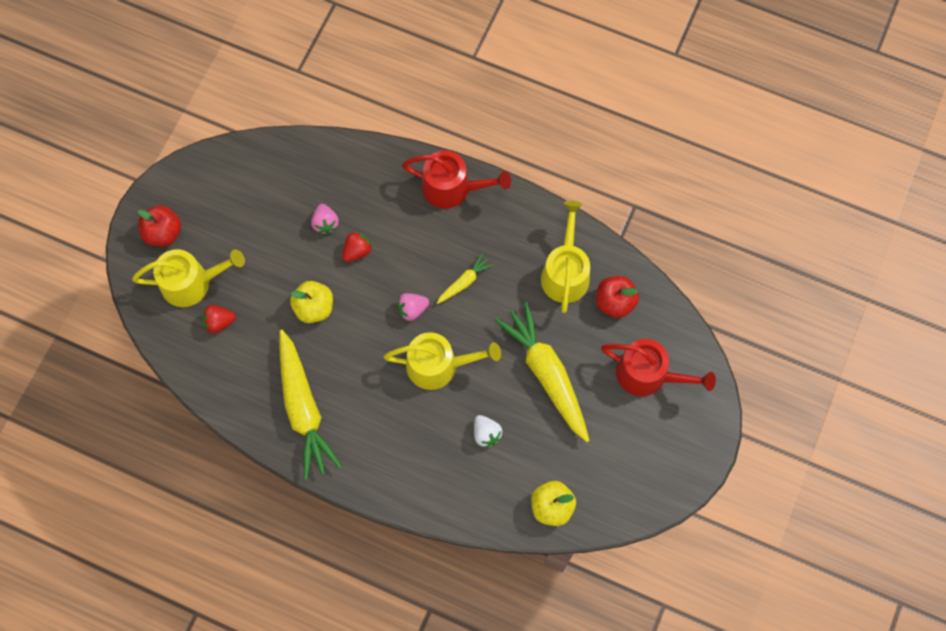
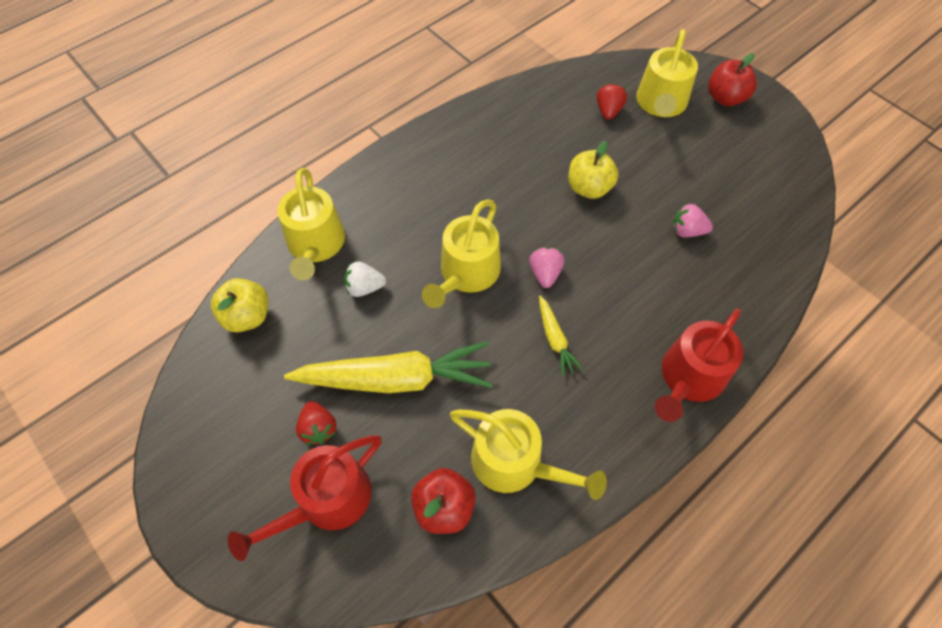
camera: 115 degrees right, 10 degrees down
yellow carrot [279,330,342,480] -> none
red strawberry [342,231,372,262] -> red strawberry moved to [296,401,337,445]
none -> yellow watering can [277,168,345,280]

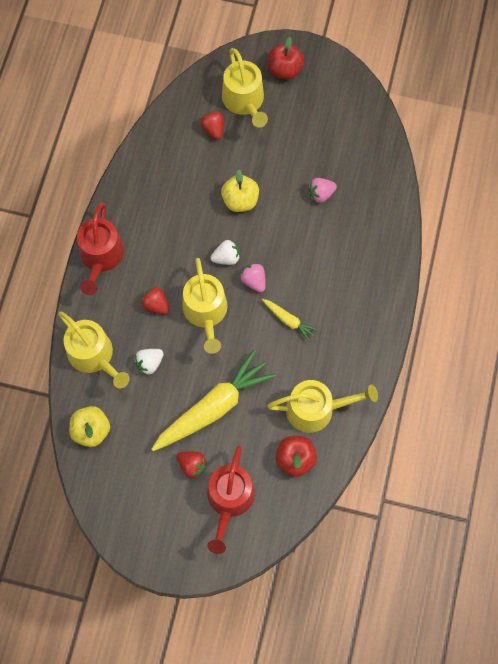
camera: 35 degrees left, 10 degrees up
red watering can [655,309,743,422] -> red watering can moved to [77,202,124,295]
none -> red strawberry [141,287,169,314]
none -> white strawberry [211,240,240,265]

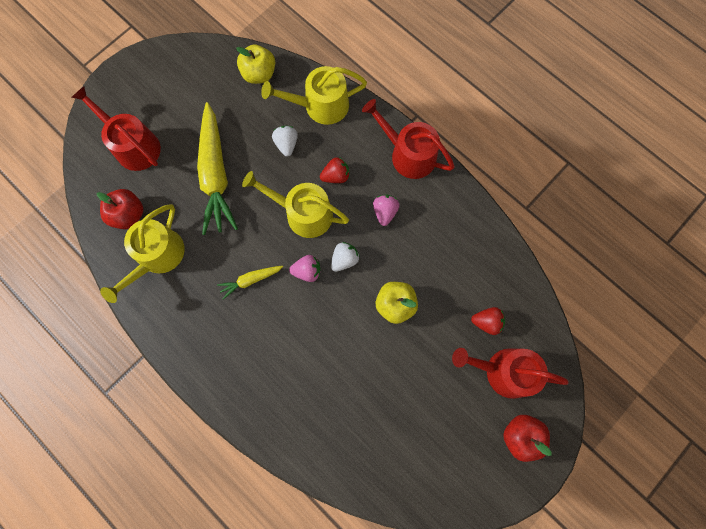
camera: 120 degrees right, 5 degrees up
red strawberry [177,451,207,479] -> none
white strawberry [211,240,240,265] -> white strawberry turned 150 degrees counterclockwise [331,242,360,272]
yellow watering can [222,48,268,128] -> red watering can [452,348,569,399]
pink strawberry [308,178,337,203] -> pink strawberry moved to [373,195,400,226]

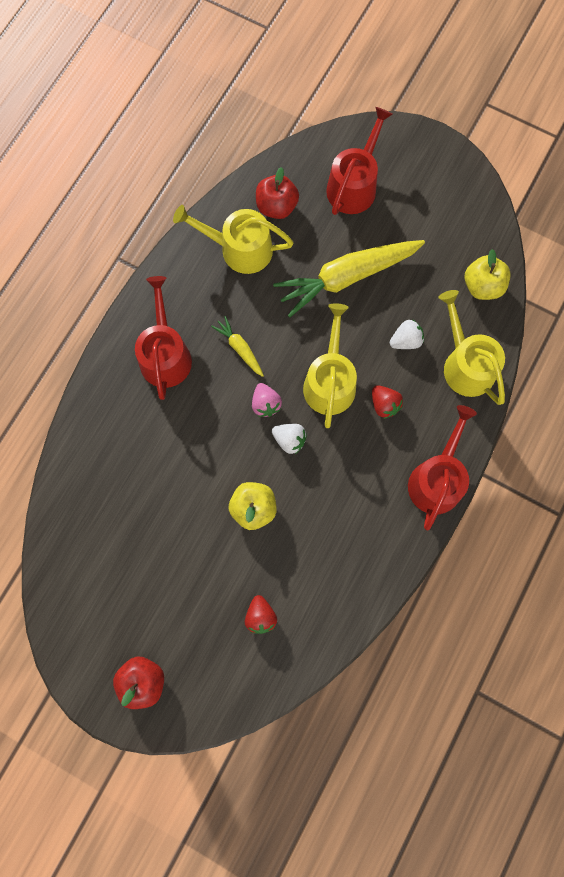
camera: 75 degrees right, 0 degrees up
pink strawberry [373,195,400,226] -> none
red watering can [452,348,569,399] -> red watering can moved to [135,276,192,400]

